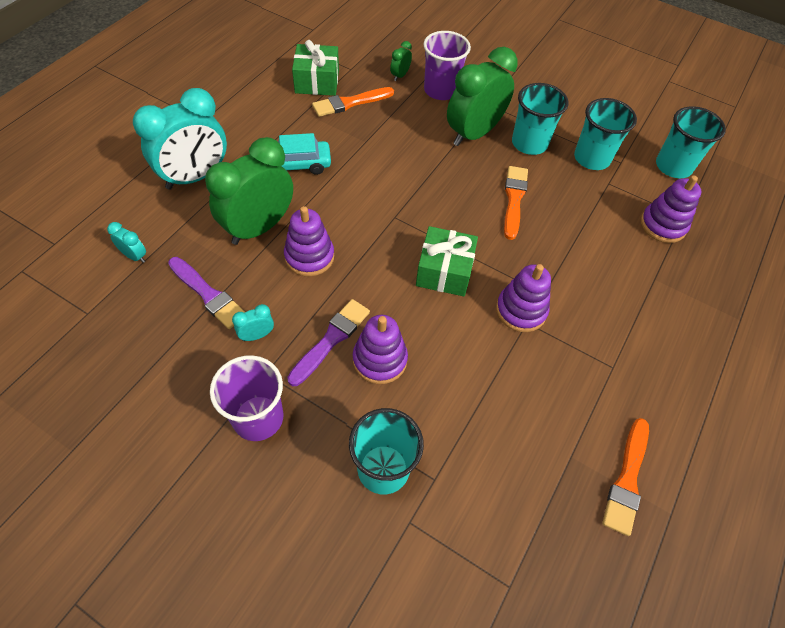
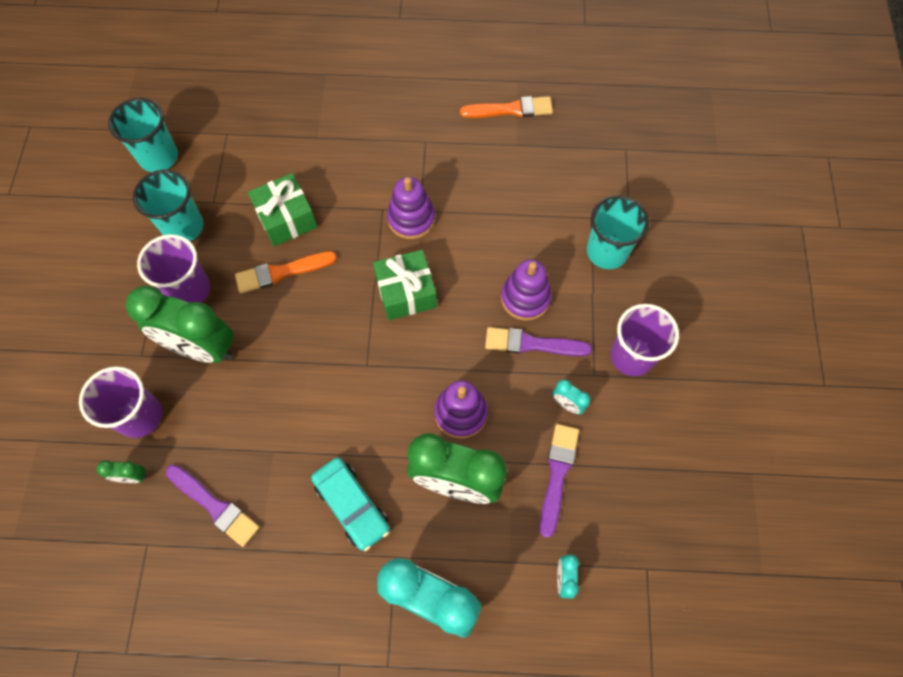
camera: 115 degrees left, 10 degrees up
green gift [292,40,339,96] -> green gift moved to [248,173,317,246]
orange brush [312,87,394,117] -> purple brush [166,465,260,547]
turquoise cup [512,83,568,155] -> purple cup [137,234,210,302]
purple stacking toy [641,175,701,243] -> none

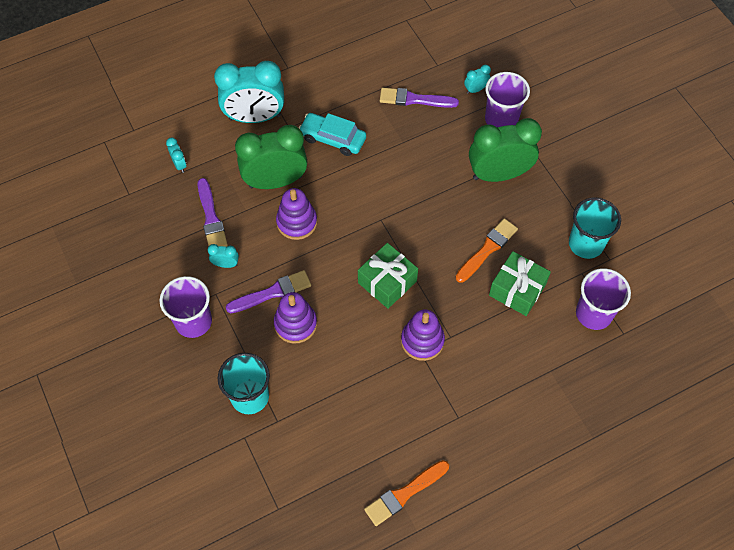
camera: 150 degrees right, 5 degrees down
green clock [97,460,148,483] -> turquoise clock [464,65,491,94]
turquoise cup [108,98,178,172] -> none
purple cup [137,234,210,302] -> purple cup moved to [576,268,631,330]

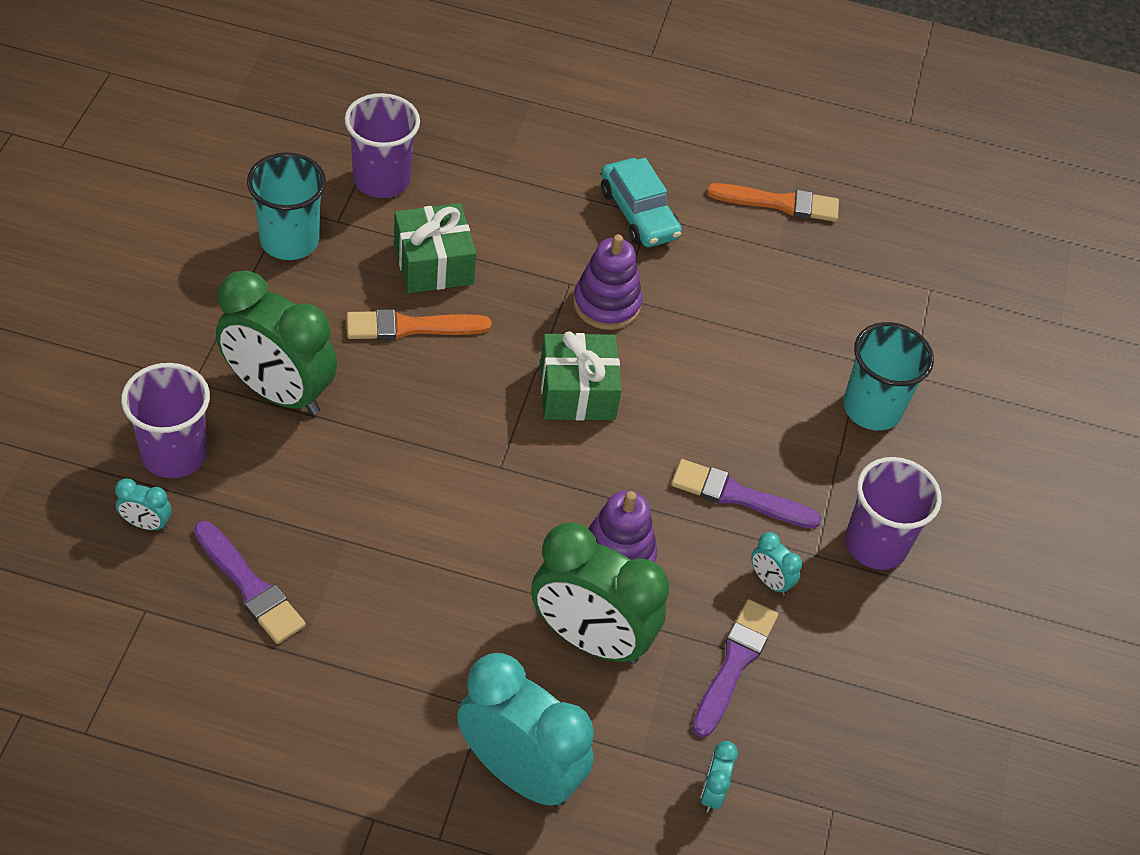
camera: 145 degrees left, 10 degrees down
purple stacking toy [274,292,317,344] -> none
turquoise car [299,113,366,156] -> turquoise car moved to [601,158,682,247]

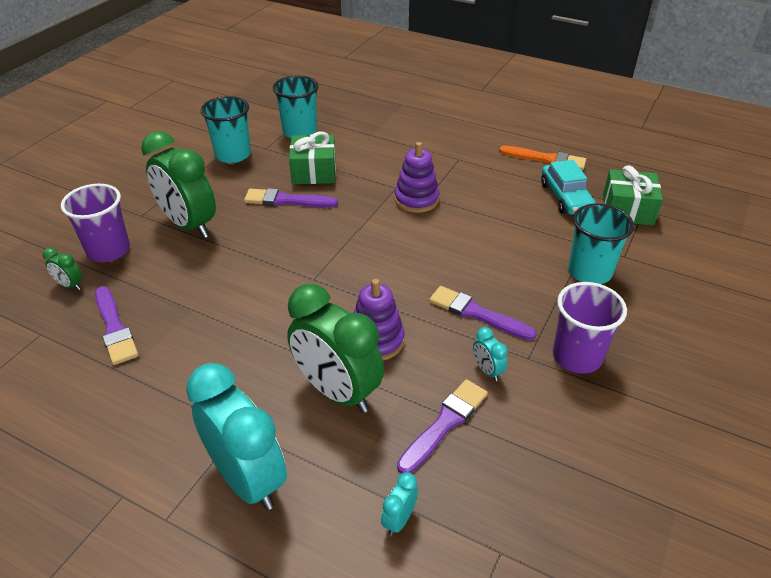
camera: 20 degrees right, 10 degrees down
turquoise clock [115,478,172,531] -> green clock [43,248,82,290]
purple cup [344,93,420,198] -> turquoise cup [273,75,319,138]
orange brush [346,309,492,340] -> purple brush [244,188,338,208]
green gift [540,331,622,420] -> green gift moved to [603,165,663,226]
turquoise car [601,158,682,247] -> turquoise car moved to [541,160,596,215]

